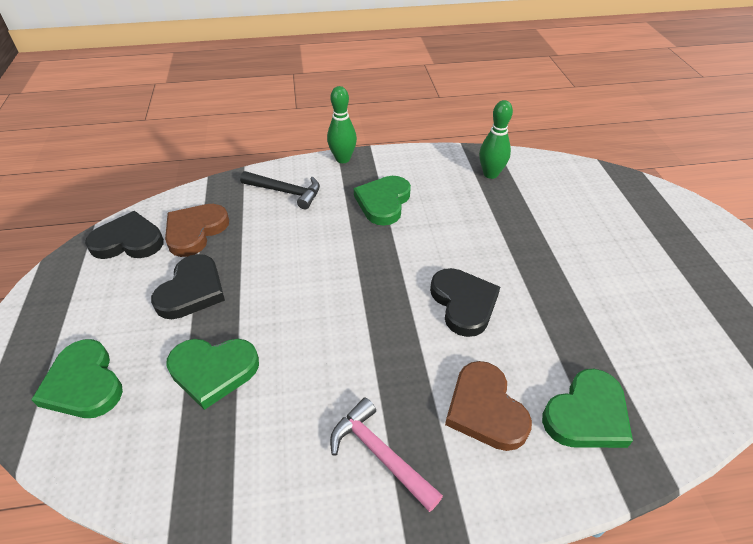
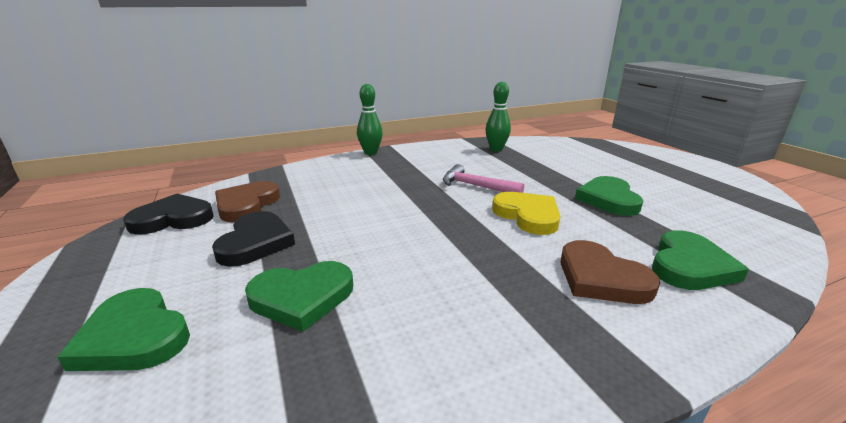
camera: 15 degrees left, 20 degrees down
black hammer [240,171,320,209] -> none
pink hammer [330,397,443,512] -> pink hammer moved to [443,164,524,193]
green heart [354,176,411,226] -> green heart moved to [575,176,643,216]
black heart [430,268,500,337] -> yellow heart [492,192,560,235]

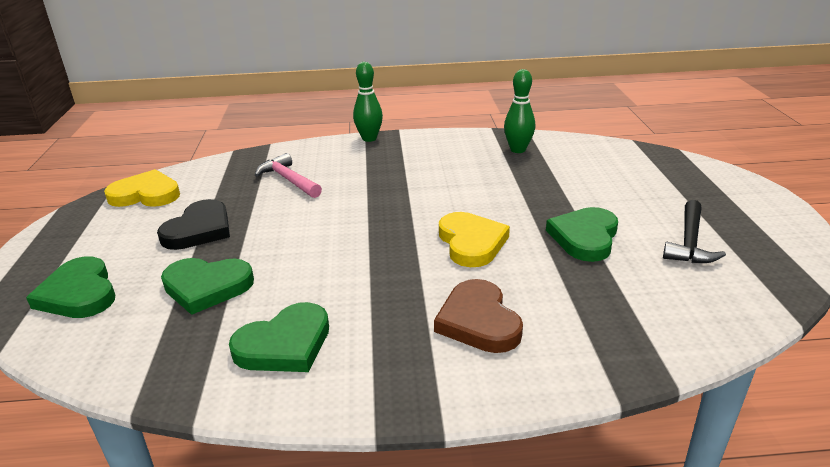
camera: 20 degrees right, 5 degrees up
black heart [123,194,214,235] -> yellow heart [104,169,180,207]
brown heart [215,181,280,222] -> none
pink hammer [443,164,524,193] -> pink hammer moved to [255,153,322,198]
green heart [652,230,749,290] -> green heart moved to [229,302,329,372]
none -> black hammer [663,200,726,263]

